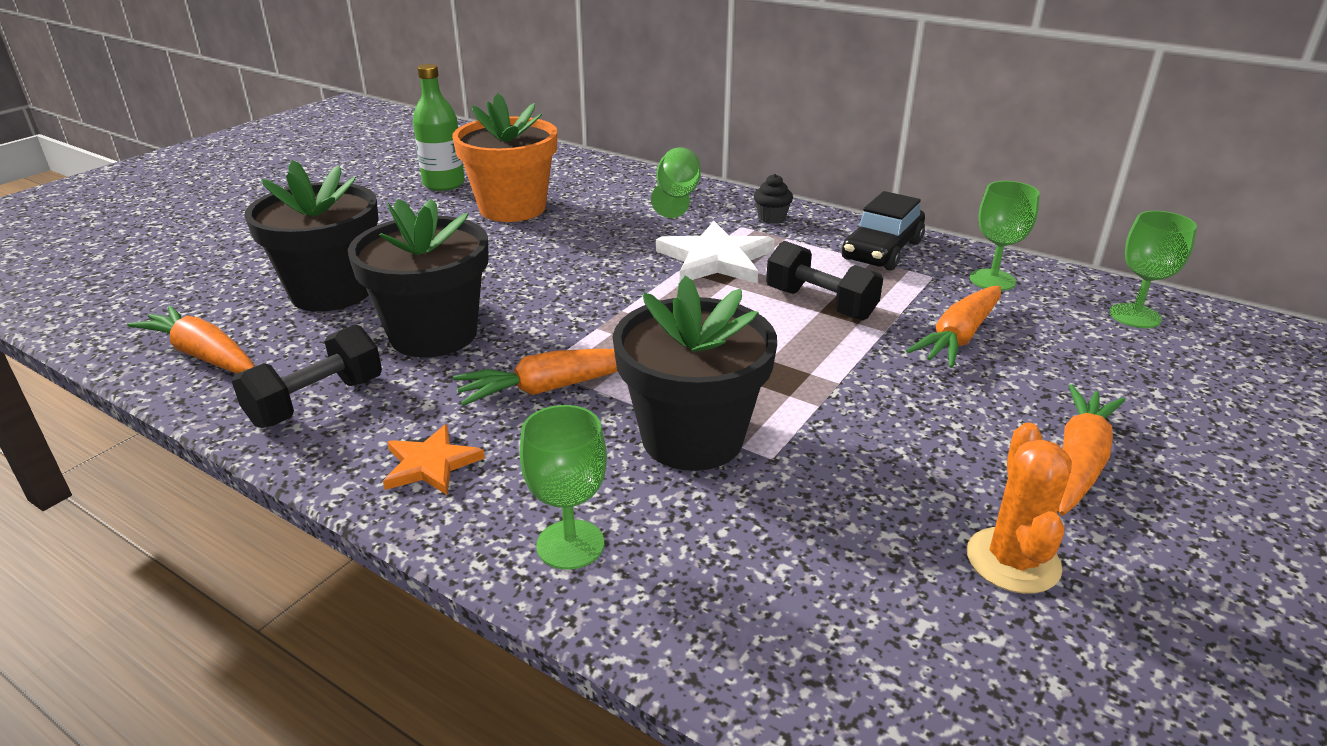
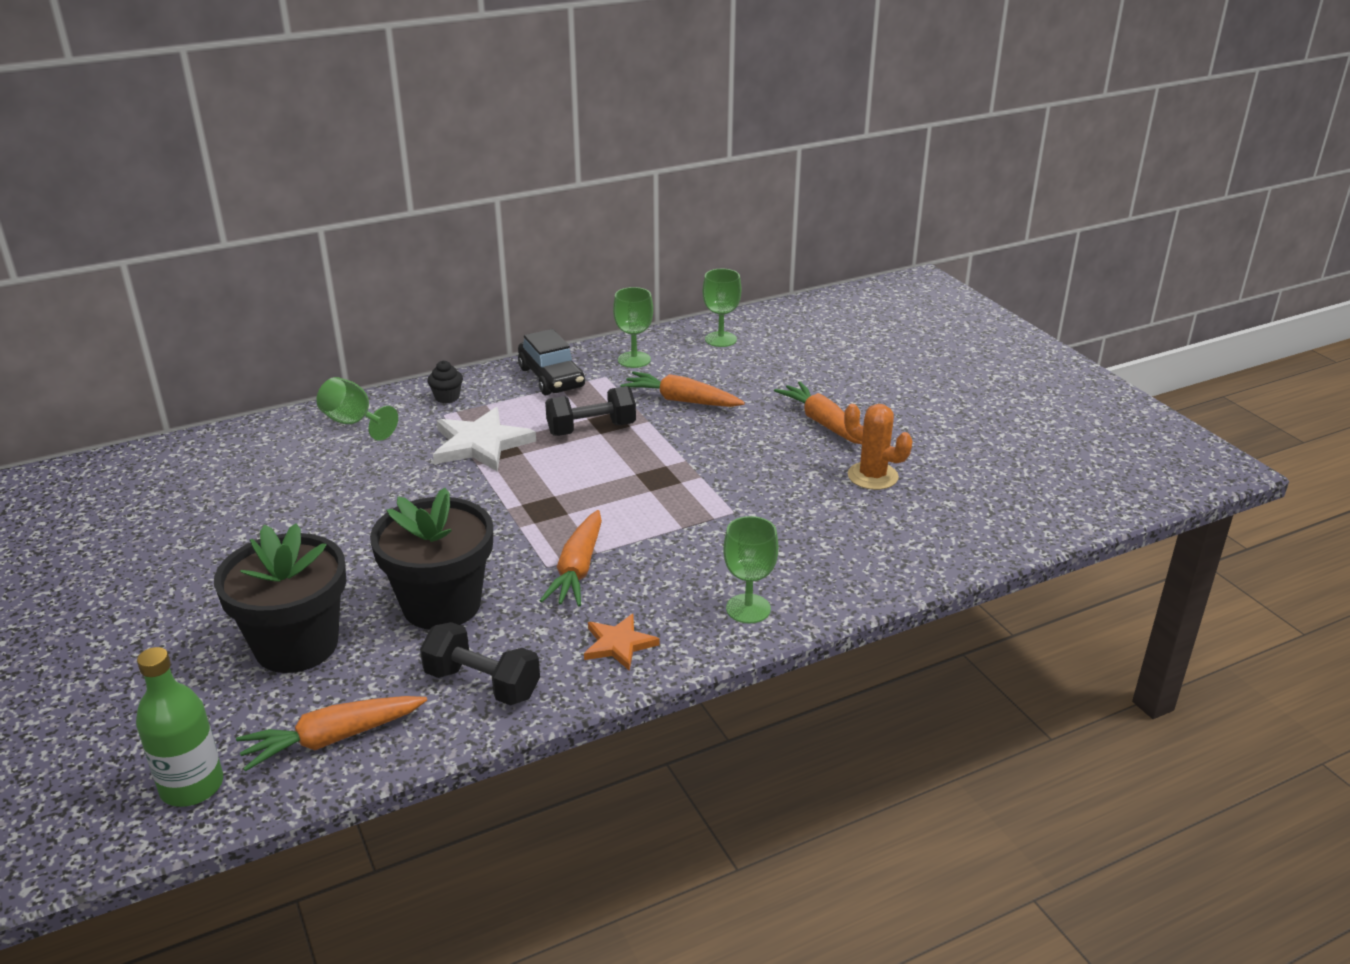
camera: 60 degrees left, 0 degrees up
black dumbbell [232,325,382,428] -> black dumbbell turned 45 degrees counterclockwise [420,622,540,706]
green bottle [413,64,465,191] -> green bottle moved to [136,647,223,807]
orange flower pot [452,93,557,222] -> none
black flower pot [613,275,777,471] -> none
orange carrot [906,286,1001,368] -> orange carrot turned 135 degrees clockwise [620,371,745,407]

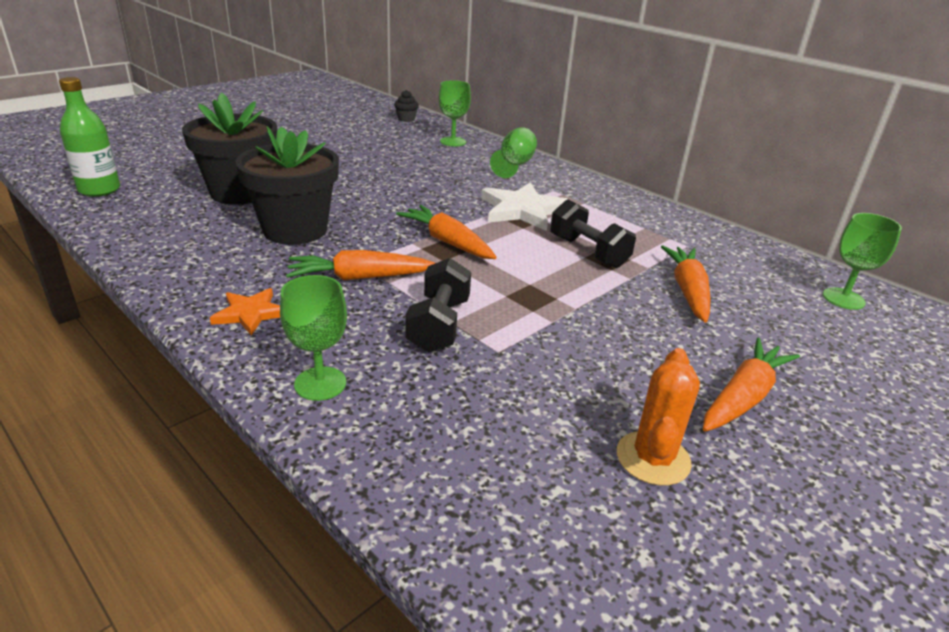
camera: 70 degrees right, 0 degrees up
orange carrot [236,696,427,771] -> orange carrot moved to [396,205,497,259]
black dumbbell [420,622,540,706] -> black dumbbell moved to [405,258,471,352]
black cupcake [427,360,463,403] -> black cupcake moved to [394,90,419,122]
black car [518,329,585,395] -> none
green goblet [613,287,653,368] -> green goblet moved to [439,80,471,146]

